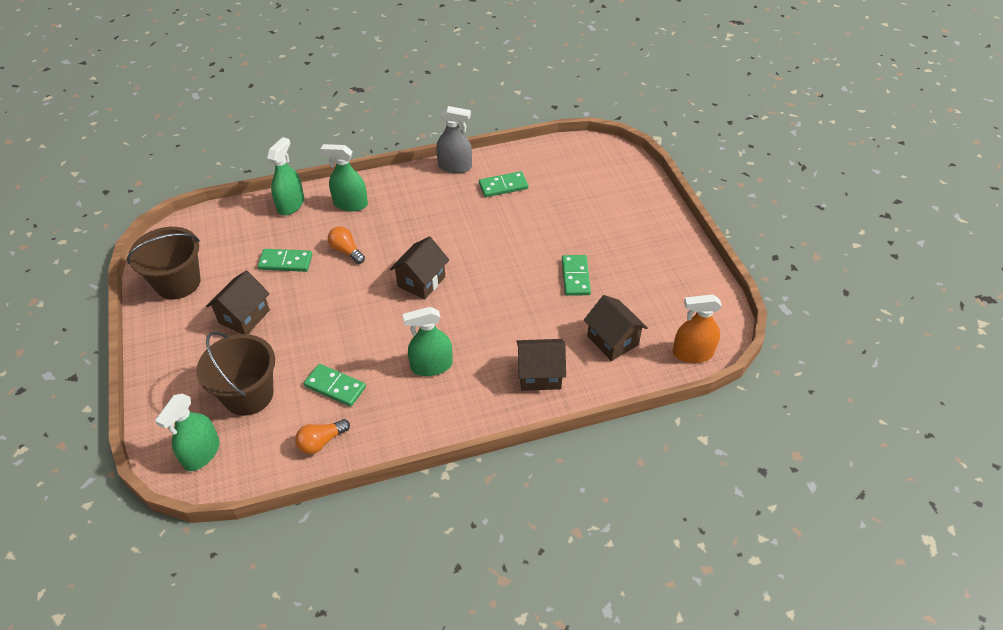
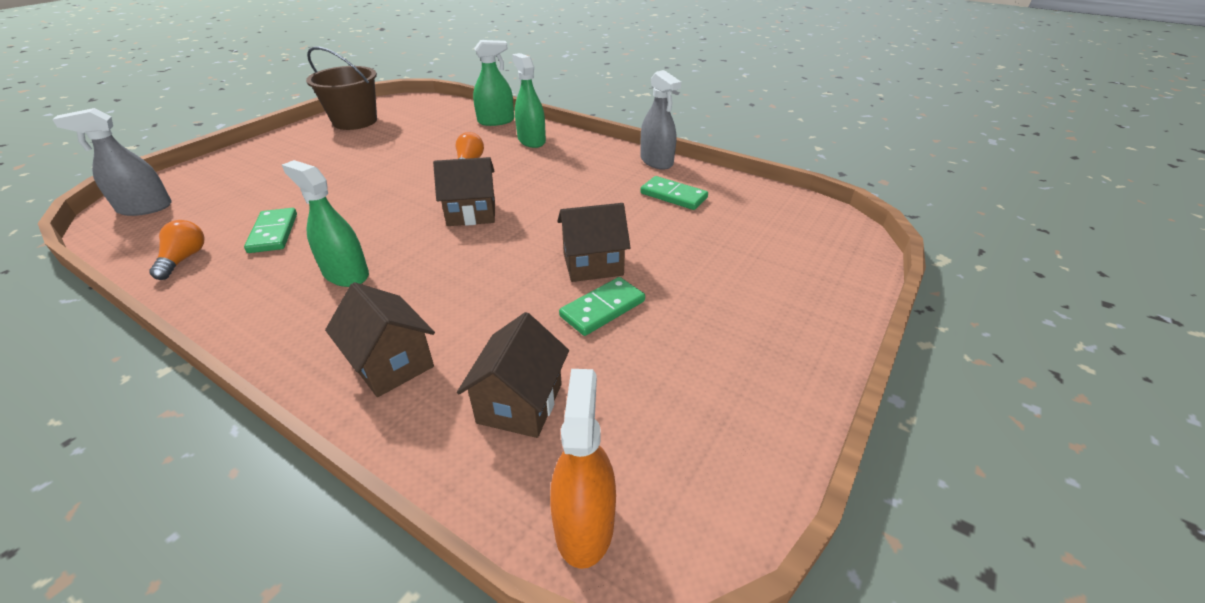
camera: 50 degrees right, 10 degrees down
green spray bottle [155,394,220,471] -> grey spray bottle [52,108,172,216]
brown bucket [196,331,275,416] -> none
brown house [206,271,270,334] -> brown house moved to [557,203,631,282]
green domino [258,249,312,272] -> none
orange light bulb [295,419,350,454] -> orange light bulb turned 75 degrees clockwise [149,220,205,280]
orange spray bottle [673,294,722,363] -> orange spray bottle turned 45 degrees clockwise [550,369,616,569]

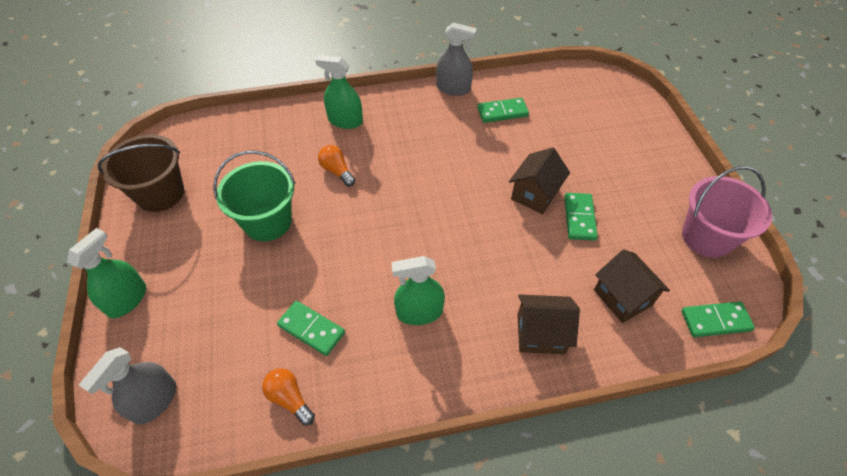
camera: 45 degrees left, 15 degrees up
brown house [433,157,495,226] -> none
green spray bottle [473,40,514,126] -> green spray bottle moved to [67,228,146,318]
orange spray bottle [550,369,616,569] -> green domino [681,301,755,337]
none -> green bucket [213,150,295,241]
none -> pink bucket [682,166,772,258]

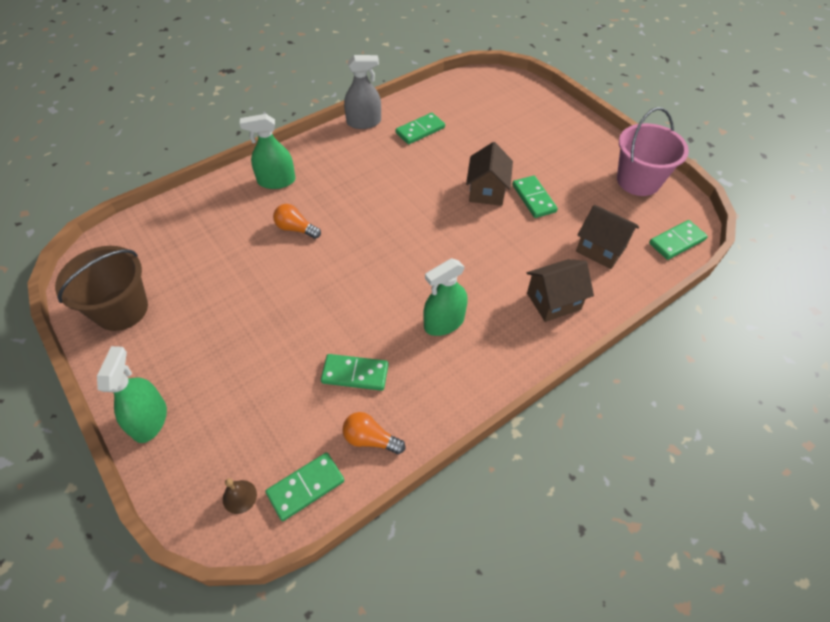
camera: 25 degrees left, 0 degrees up
grey spray bottle [79,347,176,425] -> brown bell [223,478,257,514]
green bucket [213,150,295,241] -> none
none -> green domino [265,452,344,521]

